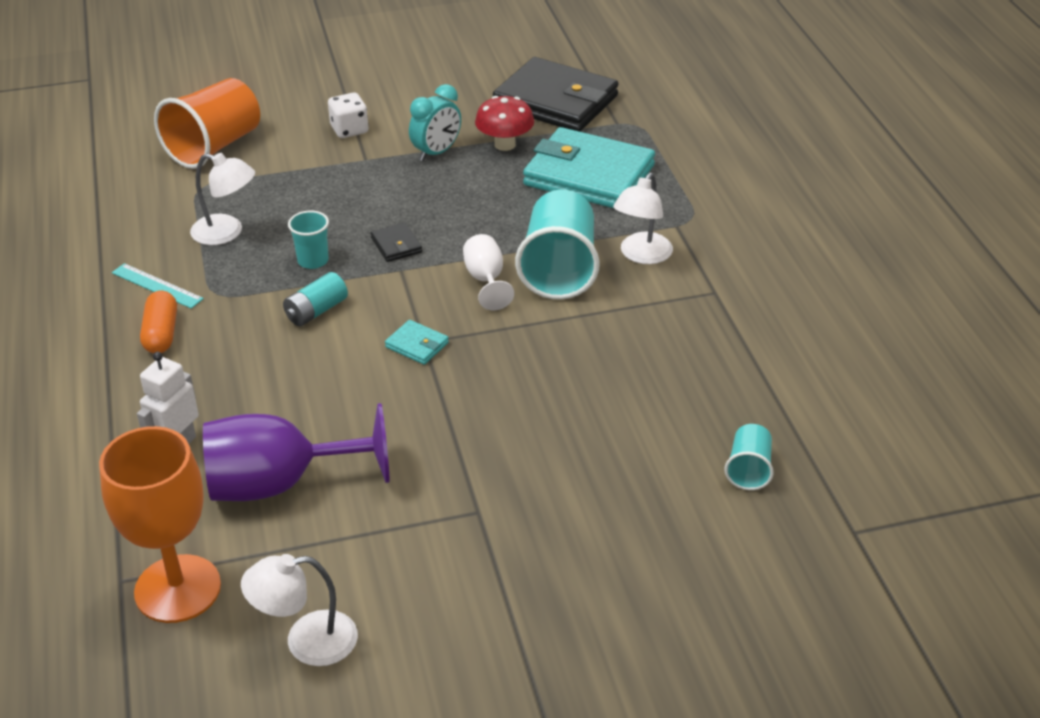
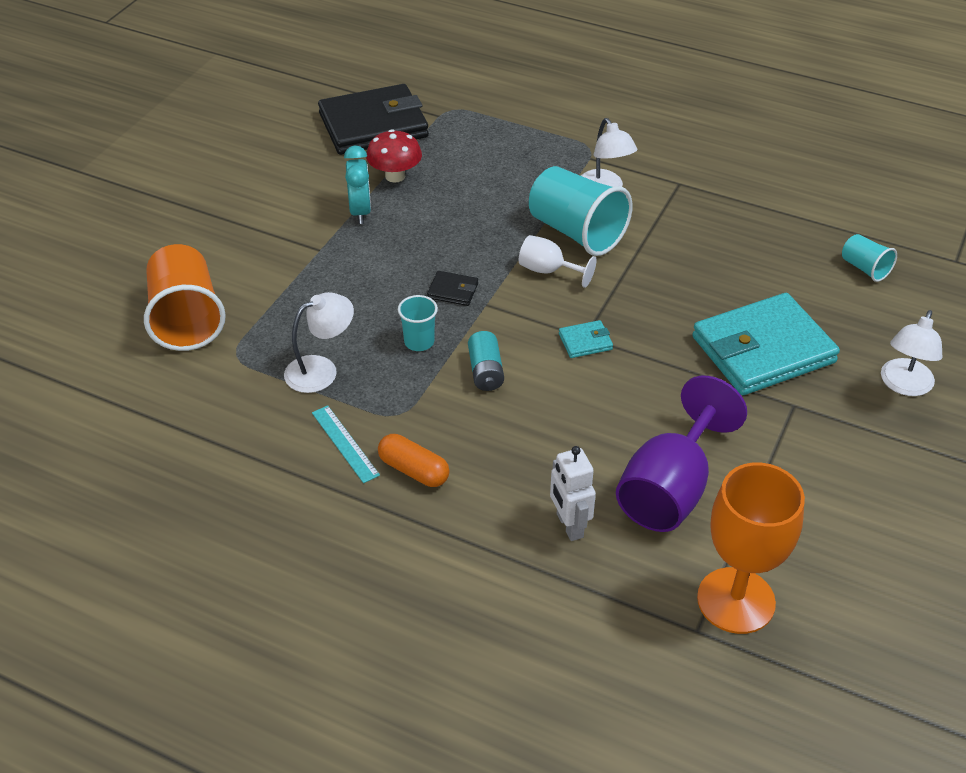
camera: 50 degrees left, 5 degrees up
turquoise ruler [112,263,204,309] -> turquoise ruler turned 75 degrees clockwise [312,405,380,483]
white lamp [241,554,358,666] -> white lamp moved to [881,310,942,396]
white dice [328,93,368,138] -> none
turquoise wallet [523,127,655,208] -> turquoise wallet moved to [692,293,840,395]

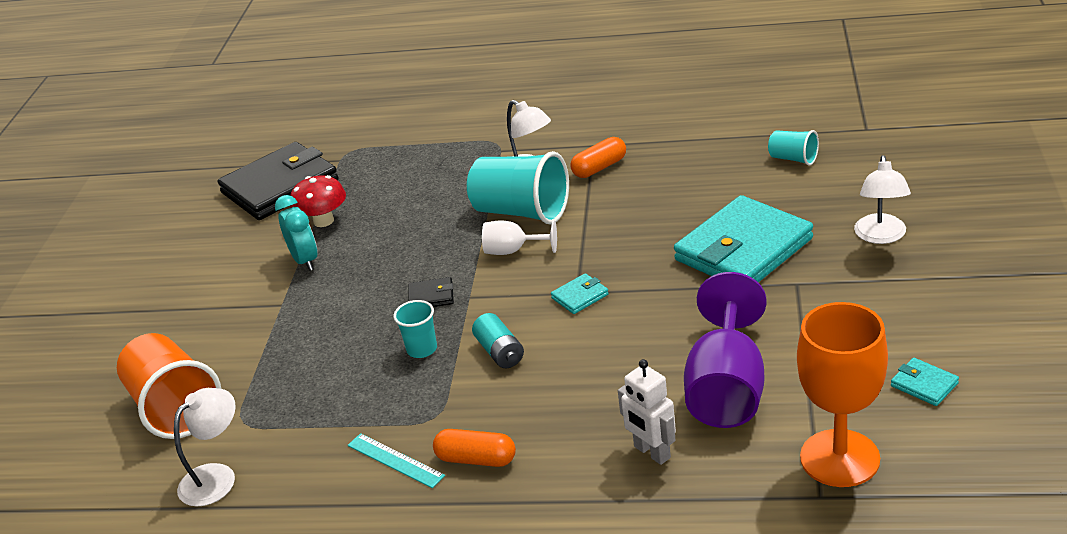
camera: 15 degrees left, 10 degrees down
white lamp [284,292,354,393] -> white lamp moved to [174,388,235,507]
none -> orange capsule [570,137,626,178]
none -> turquoise wallet [891,358,959,406]

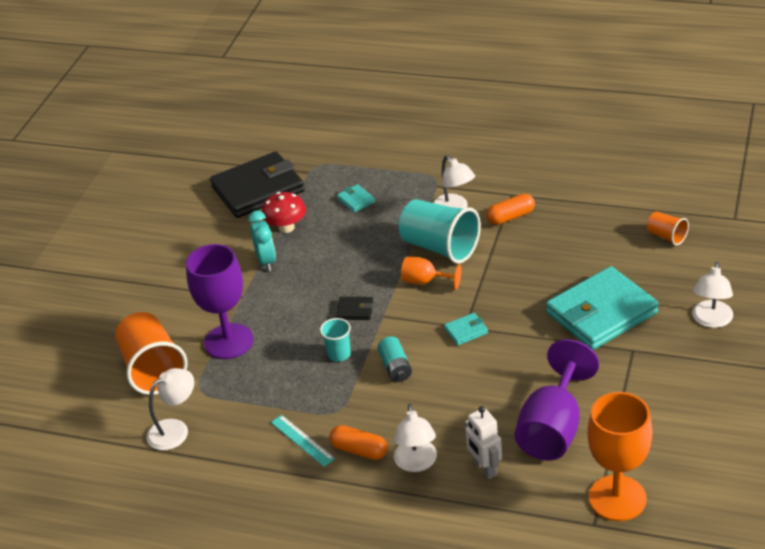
camera: 10 degrees right, 5 degrees up
white goblet [482,220,557,255] -> orange goblet [401,257,461,290]
turquoise cup [768,130,819,166] -> orange cup [647,212,689,246]
turquoise wallet [891,358,959,406] -> turquoise wallet moved to [337,184,375,213]
none -> purple goblet [186,244,253,359]
none -> white lamp [394,404,437,472]

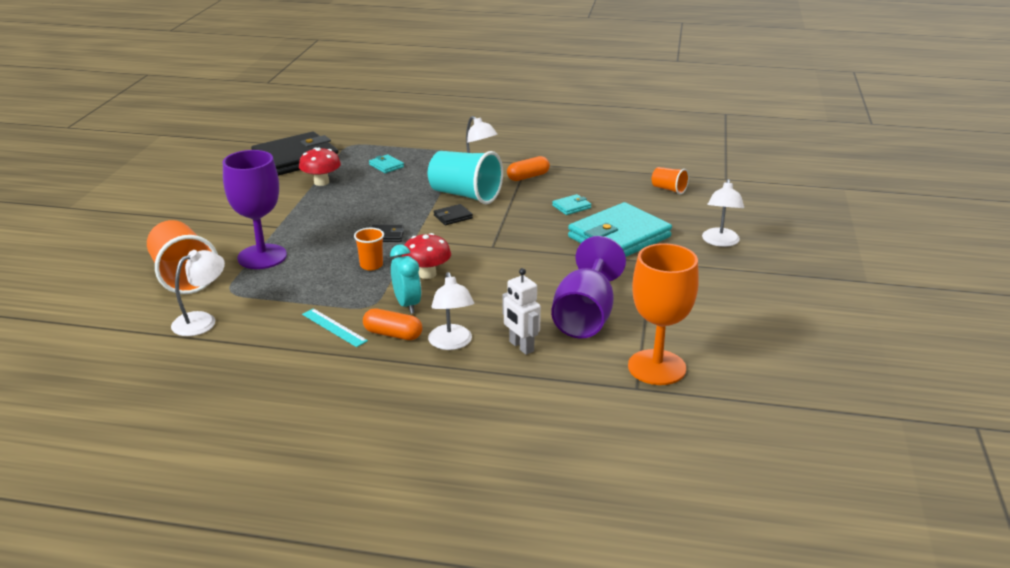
camera: 10 degrees left, 10 degrees down
turquoise clock [248,211,276,271] -> turquoise clock moved to [390,245,421,314]
turquoise cup [320,318,351,362] -> orange cup [354,228,384,270]
turquoise battery [378,336,412,382] -> red mushroom [402,233,451,279]
orange goblet [401,257,461,290] -> black wallet [433,204,473,225]
turquoise wallet [444,313,488,345] -> turquoise wallet moved to [552,194,592,215]

